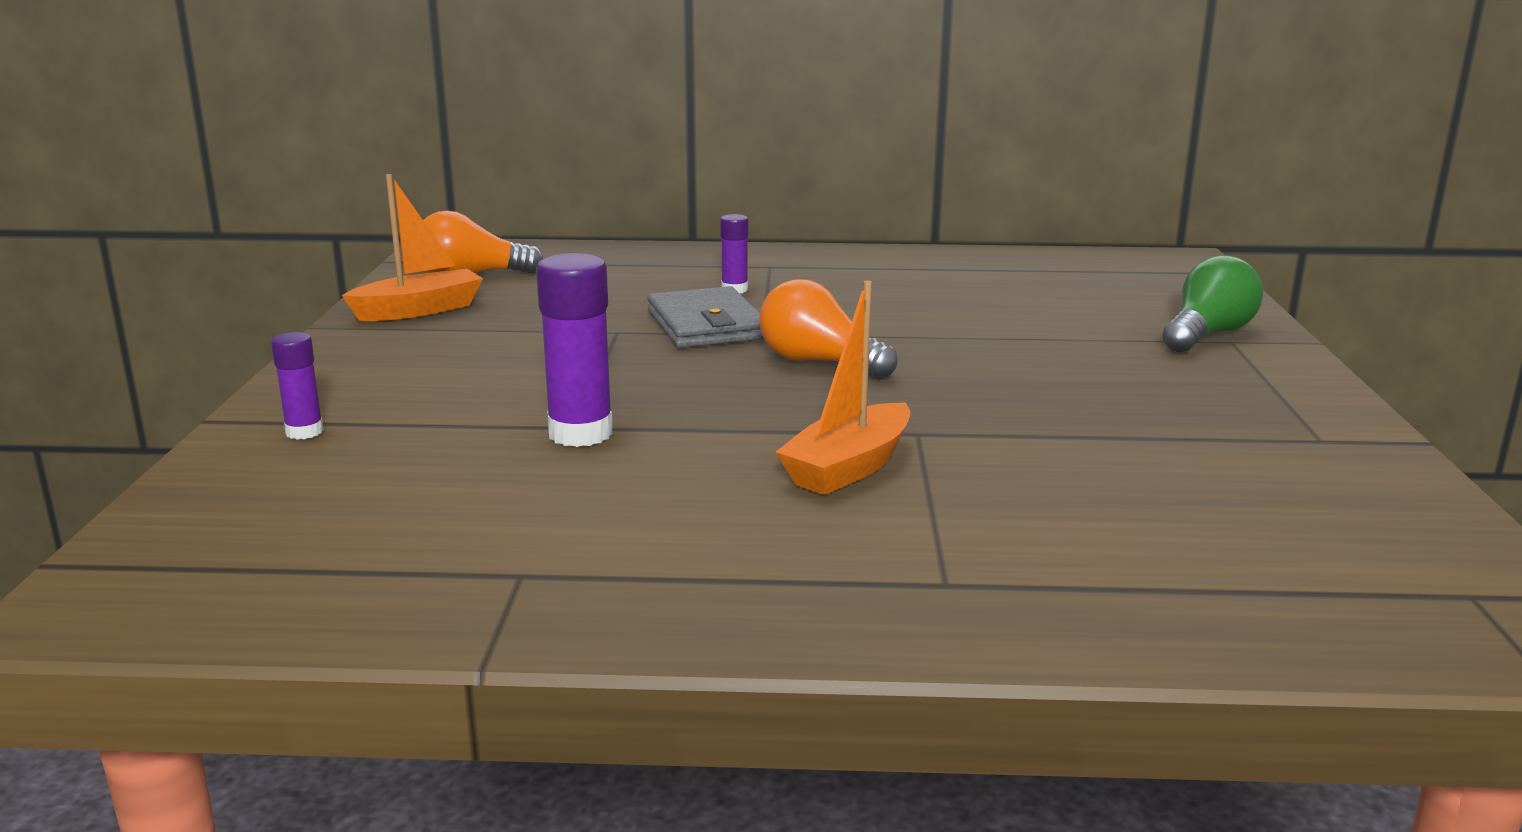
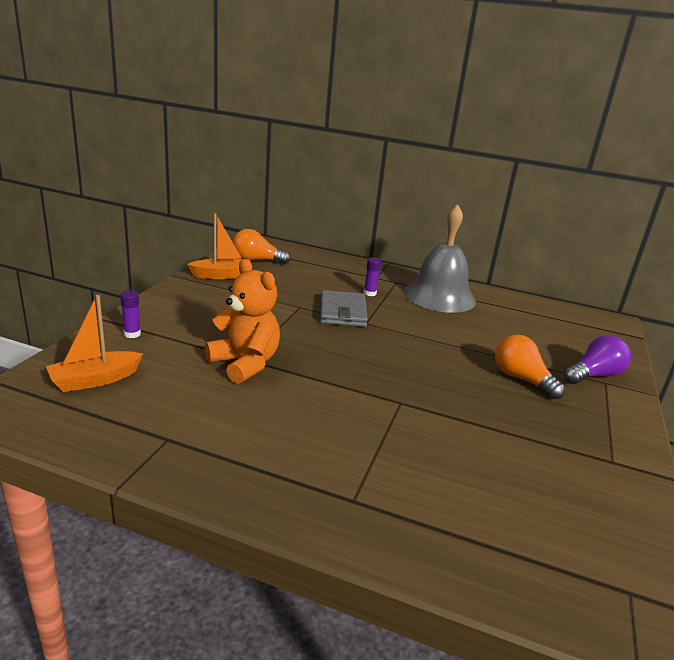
camera: 15 degrees right, 5 degrees up
purple glue stick [536,253,613,447] -> orange teddy bear [205,259,280,384]
orange light bulb [760,279,898,379] -> orange light bulb moved to [495,335,565,399]
orange boat [775,280,911,495] -> orange boat moved to [46,295,143,392]
green light bulb [1162,255,1263,352] -> purple light bulb [564,335,631,384]
none -> grey bell [404,204,476,313]

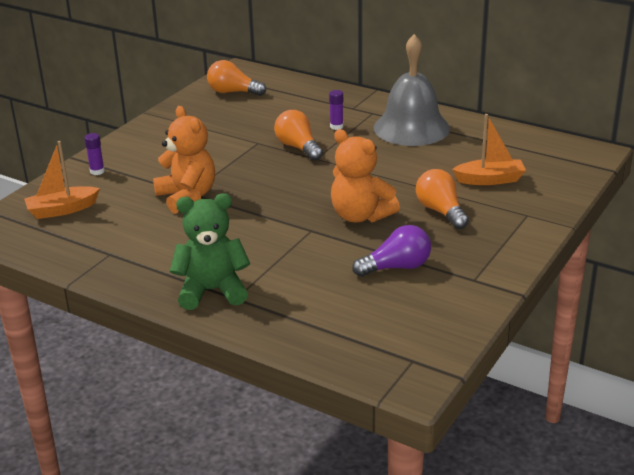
camera: 15 degrees right, 5 degrees up
orange boat [187,213,253,279] -> orange boat moved to [452,114,526,185]
grey wallet [320,290,368,327] -> orange light bulb [274,110,323,161]
purple light bulb [564,335,631,384] -> purple light bulb moved to [352,225,431,277]
none -> green teddy bear [170,193,250,310]
none -> orange teddy bear [331,129,400,222]

